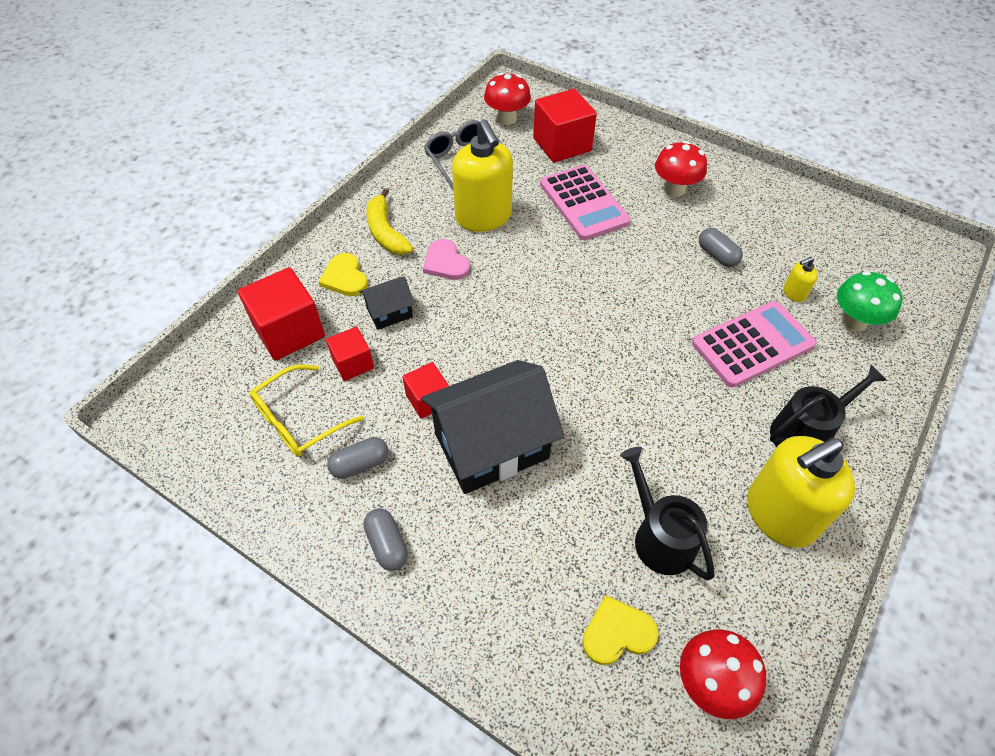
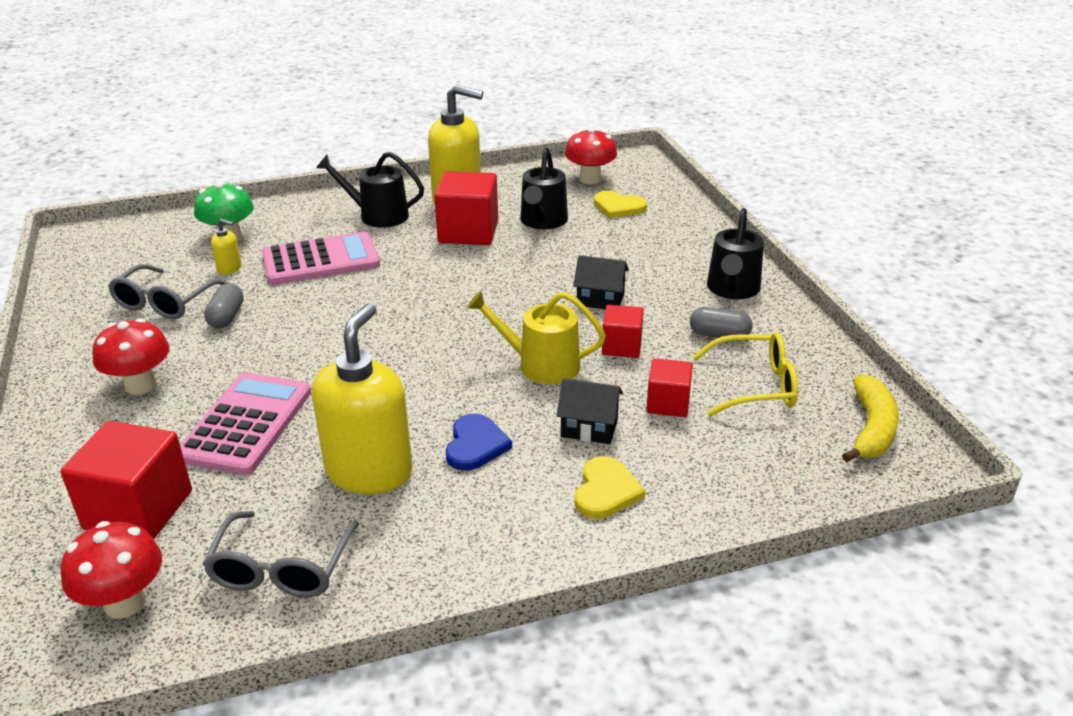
camera: 140 degrees left, 20 degrees down
red cube [238,267,325,361] -> red cube moved to [434,171,498,245]
grey capsule [363,508,408,571] -> black watering can [707,208,764,299]
yellow banana [367,188,413,255] -> yellow banana moved to [842,375,899,462]
black house [421,360,564,494] -> black house [573,255,629,309], size x0.47
pink heart [423,239,470,280] -> blue heart [446,414,512,471]
pink calculator [692,301,817,387] -> pink calculator turned 150 degrees clockwise [262,232,380,285]
none -> grey glasses [108,264,227,319]
none -> yellow watering can [467,291,606,384]

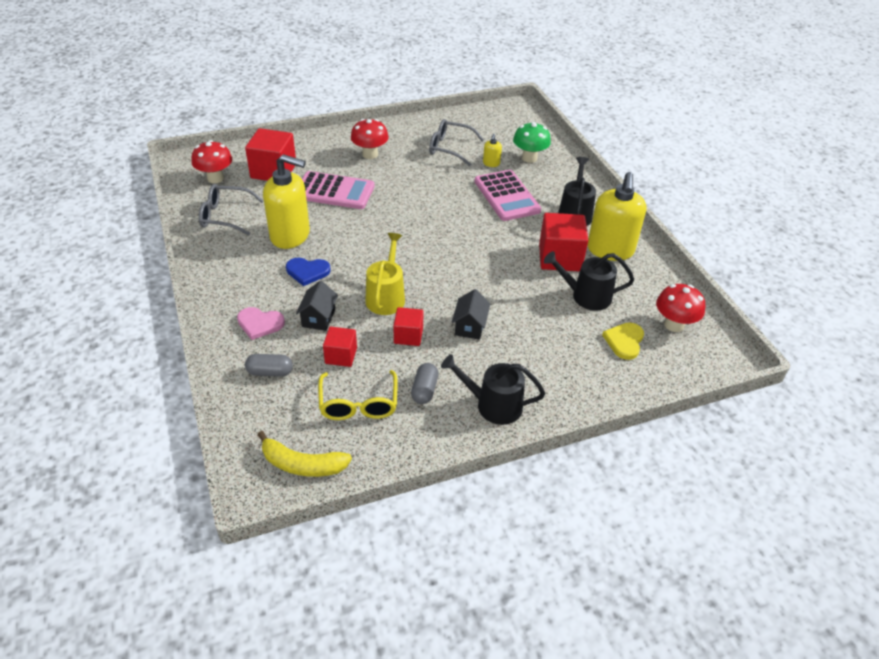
camera: 85 degrees right, 10 degrees up
grey capsule [204,283,244,329] -> grey capsule moved to [245,354,293,377]
yellow heart [575,456,645,519] -> pink heart [237,307,285,340]

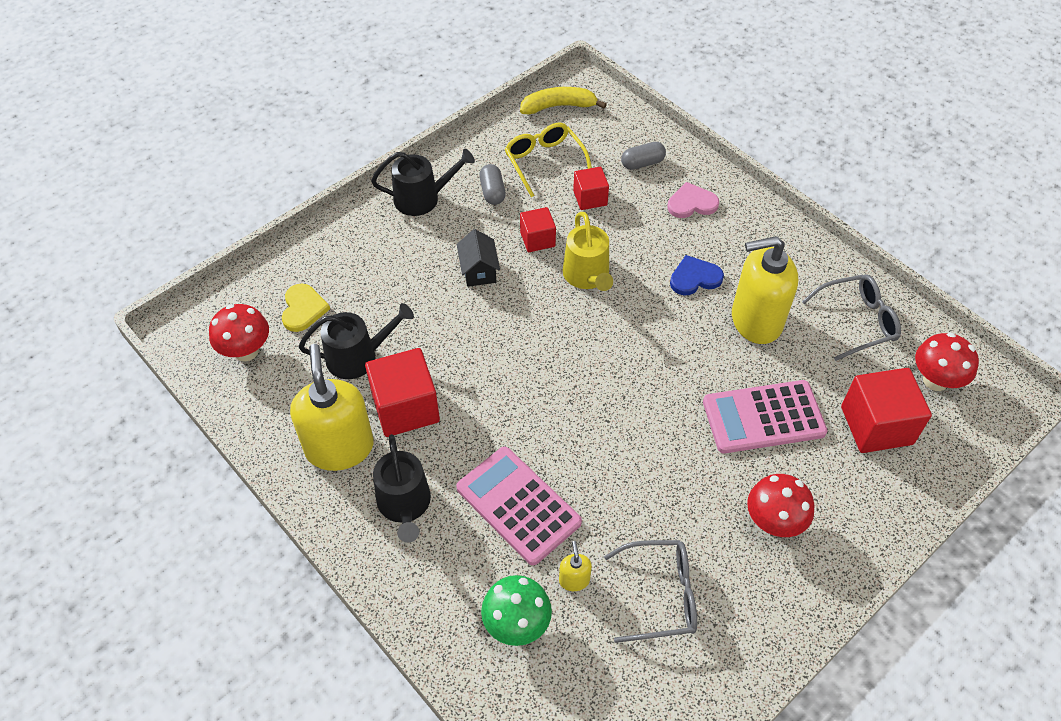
camera: 160 degrees right, 10 degrees up
black house [296,281,338,331] -> none

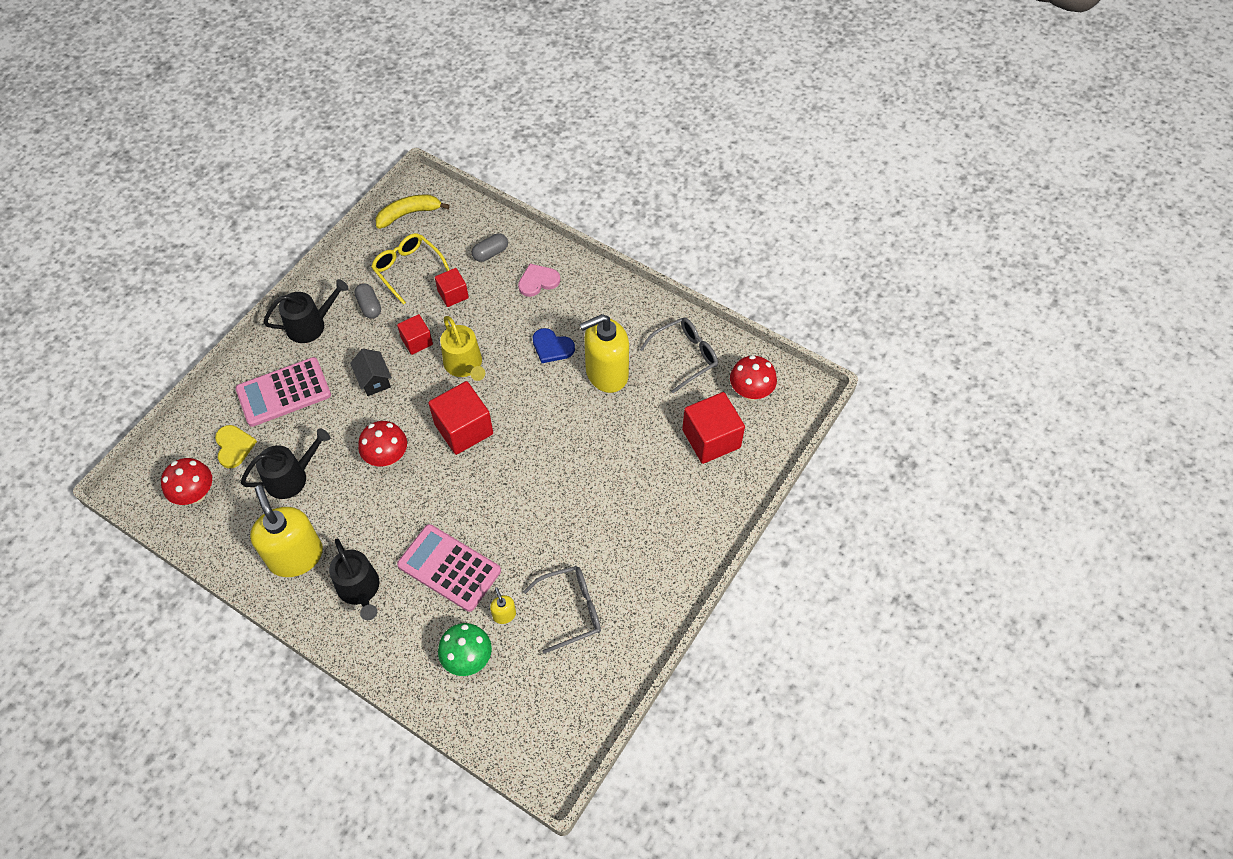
camera: 15 degrees left, 5 degrees up
red cube [365,348,440,437] -> red cube moved to [428,381,493,455]
blue heart [670,255,724,295] -> blue heart turned 120 degrees counterclockwise [533,328,575,363]
pink calculator [703,380,827,453] -> pink calculator moved to [235,357,331,427]
red mushroom [747,474,815,537] -> red mushroom moved to [358,421,407,466]

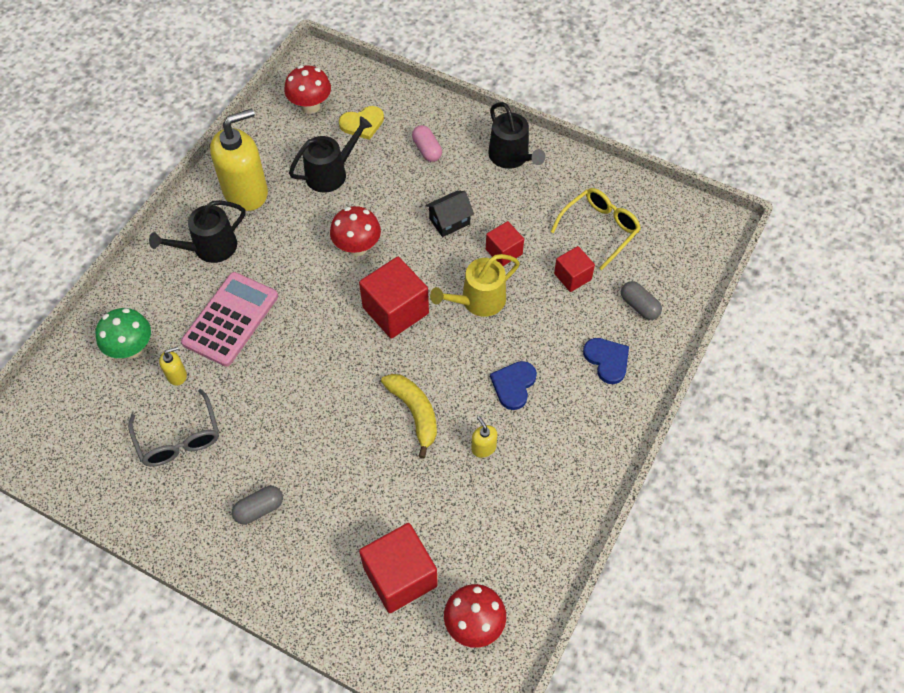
camera: 85 degrees right, 0 degrees up
pink calculator [235,357,331,427] -> pink capsule [412,125,442,162]
black watering can [241,429,330,499] -> black watering can turned 90 degrees counterclockwise [289,116,372,193]
grey capsule [355,283,381,319] -> grey capsule moved to [232,486,283,524]
yellow banana [376,194,450,229] -> yellow banana moved to [381,374,437,459]
pink heart [518,264,560,297] -> blue heart [583,338,629,384]
yellow soap dispenser [579,314,629,393] -> yellow soap dispenser [471,416,497,458], size x0.42
grey glasses [640,318,718,393] -> none

